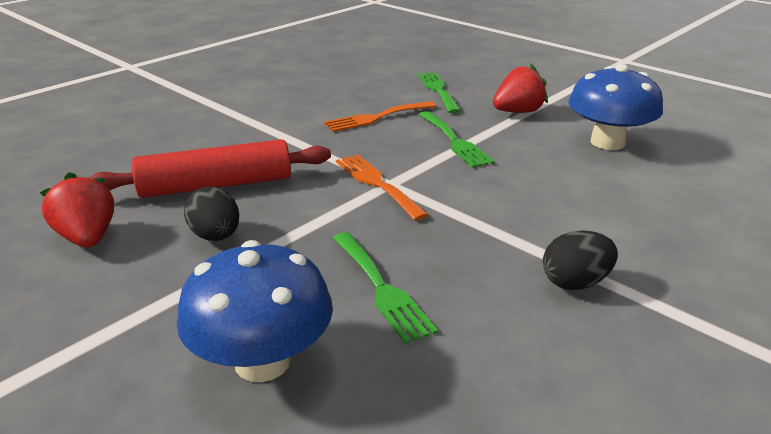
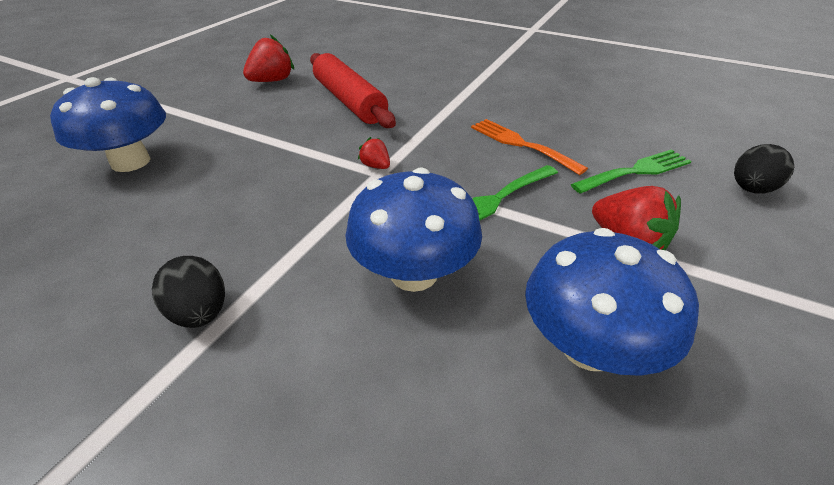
camera: 75 degrees right, 10 degrees up
black egg [184,186,239,241] -> black egg moved to [734,144,794,194]
green fork [333,232,438,344] -> none
orange fork [336,154,428,221] -> red strawberry [358,137,390,169]
none -> blue mushroom [345,167,482,292]

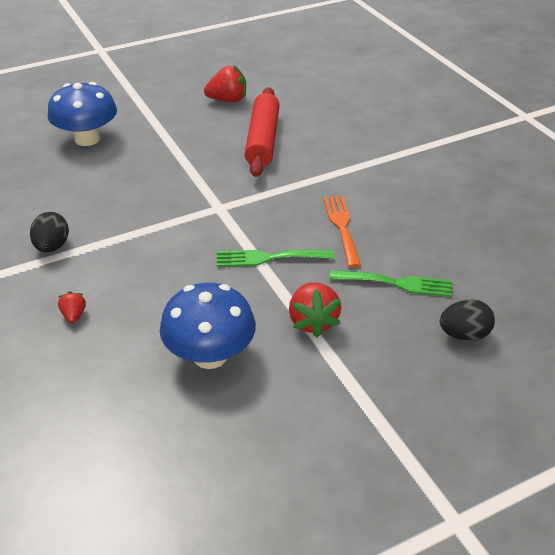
camera: 35 degrees right, 0 degrees up
blue mushroom [345,167,482,292] -> none
red strawberry [358,137,390,169] -> red strawberry moved to [58,291,86,323]

